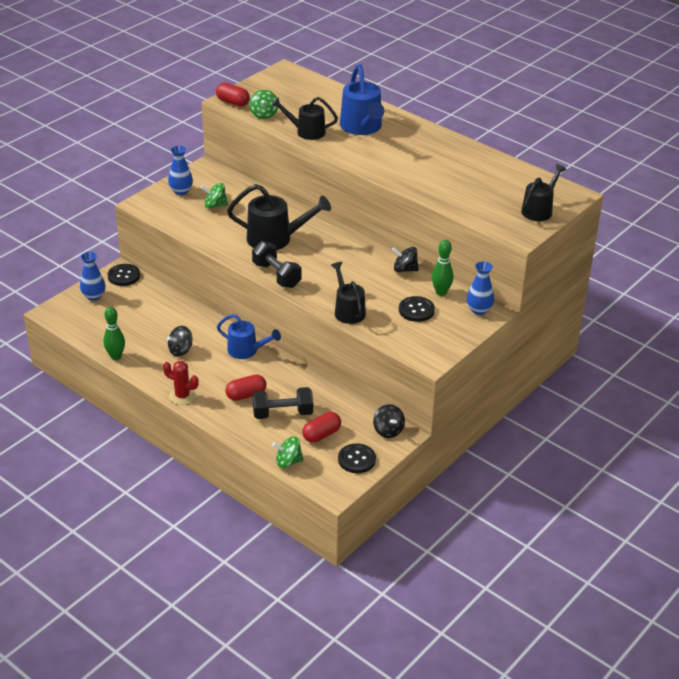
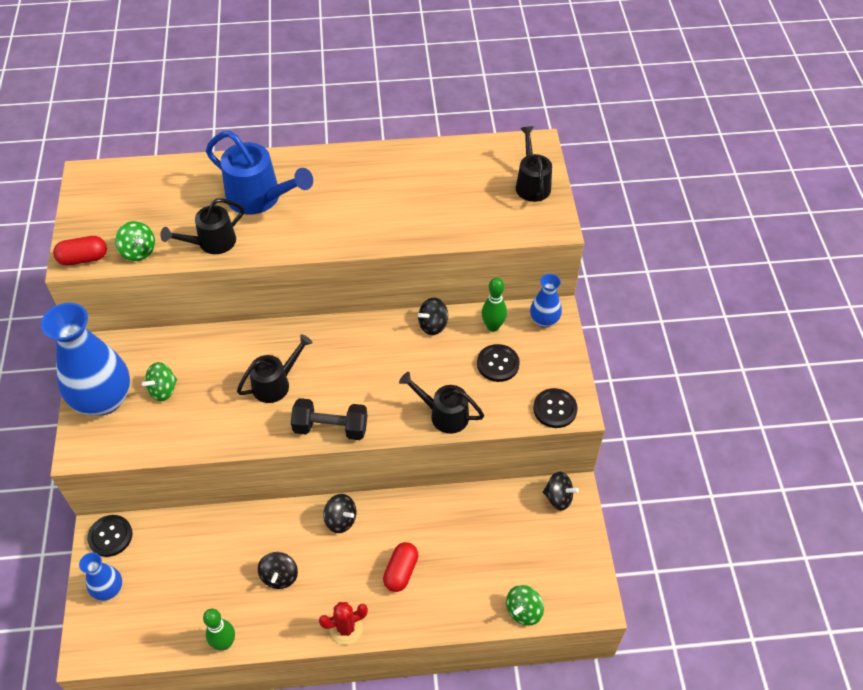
camera: 45 degrees left, 15 degrees up
blue vase [168,146,193,195] -> blue vase [41,303,130,416], size x2.02
blue watering can [217,314,281,359] -> black spinning top [323,494,356,533]
black watering can [227,184,331,250] -> black watering can [237,334,313,403], size x0.66
black dumbbell [252,387,313,419] -> none
red capsule [302,412,341,443] -> none
black button [338,443,376,473] -> black button moved to [533,388,578,428]

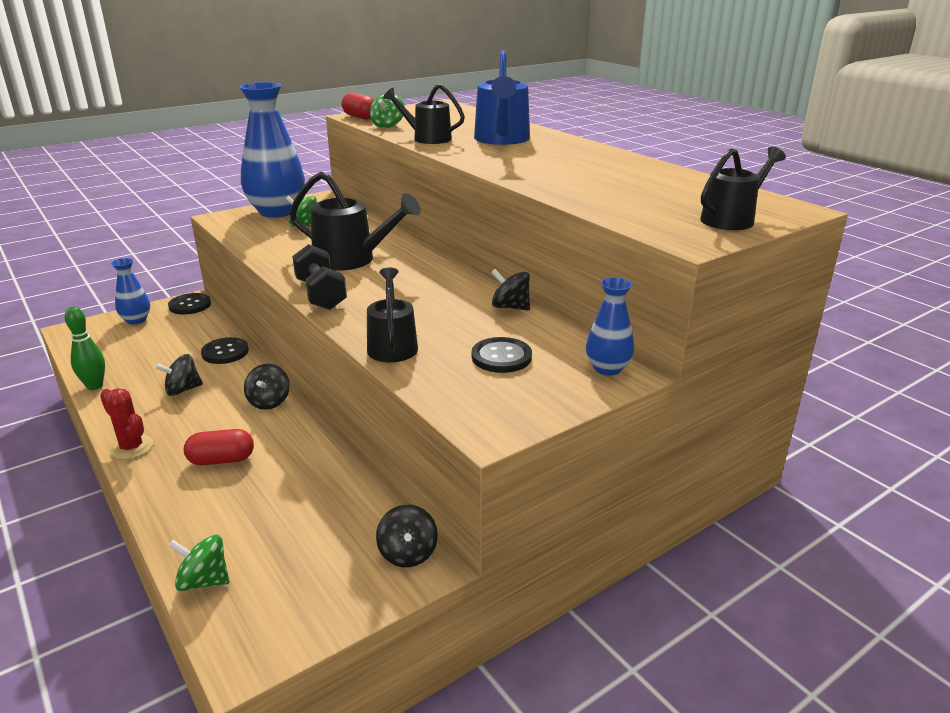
camera: 60 degrees right, 25 degrees down
black watering can [237,334,313,403] -> black watering can [290,172,421,271], size x1.51
green bowling pin [482,277,507,332] -> none
black button [533,388,578,428] -> black button moved to [201,337,249,364]

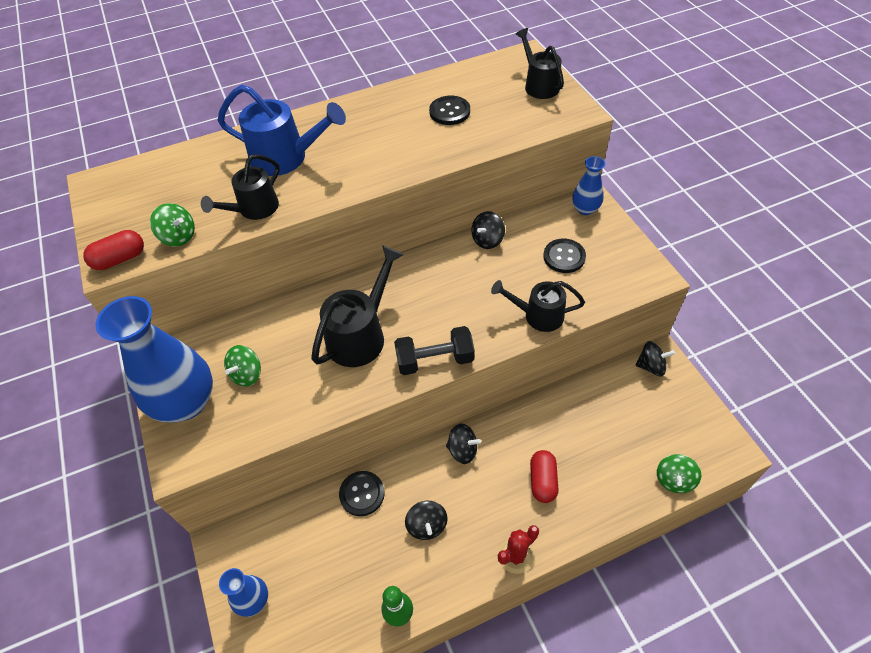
camera: 75 degrees left, 25 degrees up
black button [168,293,211,315] -> black button moved to [429,96,470,125]

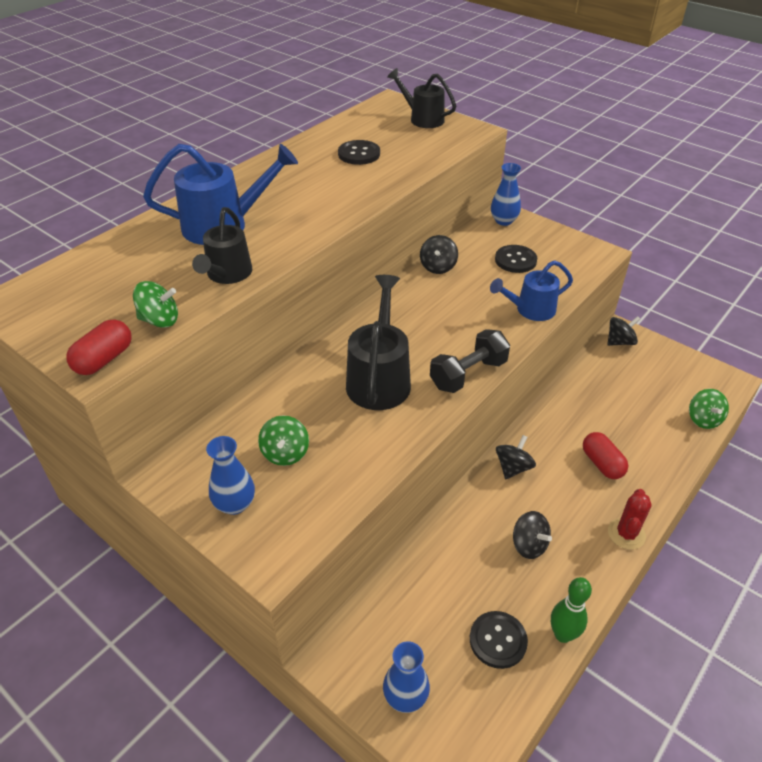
camera: 30 degrees left, 10 degrees down
blue vase [95,296,213,422] -> blue vase [206,436,255,515], size x0.50
black button [339,471,385,516] -> black button moved to [470,611,528,669]
black spinning top [446,423,481,464] -> black spinning top turned 45 degrees counterclockwise [496,435,536,479]
black watering can [491,280,585,332] -> blue watering can [490,260,573,321]

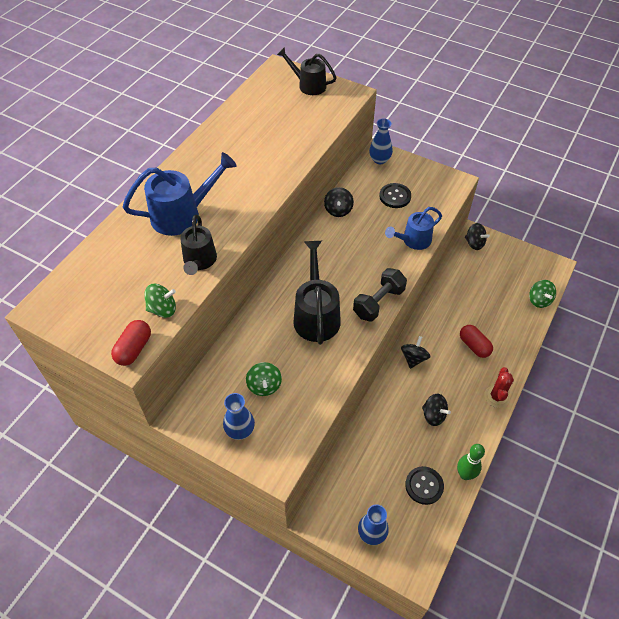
camera: 10 degrees left, 10 degrees up
black button [338,140,380,165] -> none
black spinning top [607,316,640,346] -> black spinning top turned 75 degrees clockwise [465,223,490,250]

